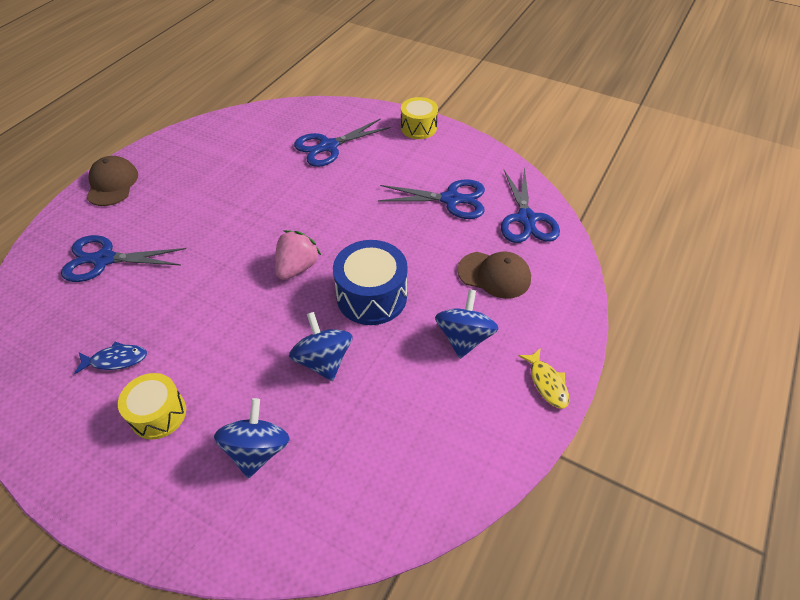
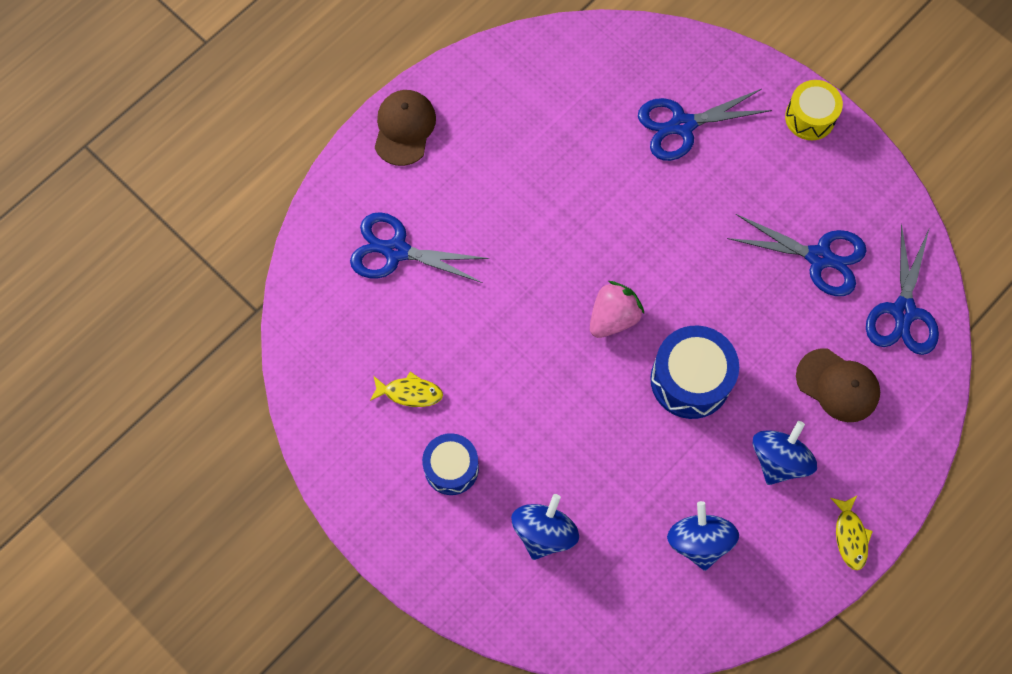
camera: 15 degrees right, 20 degrees up
blue fish [74,342,147,374] -> yellow fish [370,372,443,407]
yellow drum [118,373,186,439] -> blue drum [422,433,479,495]
blue spinning top [289,312,353,381] -> blue spinning top moved to [667,501,739,571]

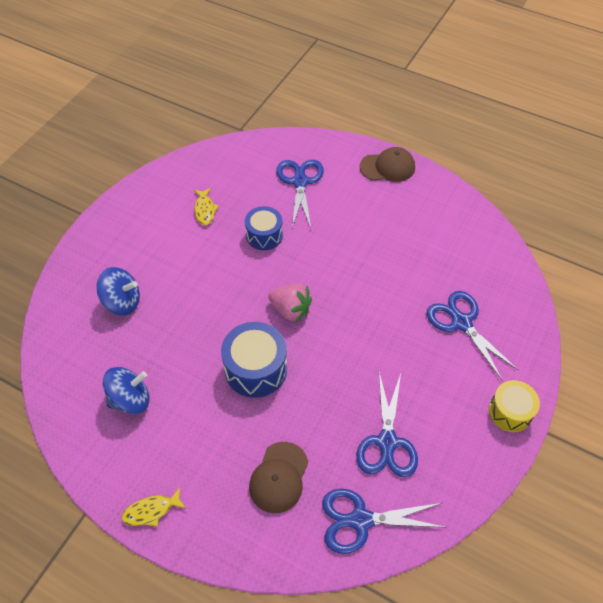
camera: 75 degrees right, 15 degrees down
blue drum [422,433,479,495] -> blue drum moved to [245,206,283,250]
blue spinning top [753,421,817,485] -> none

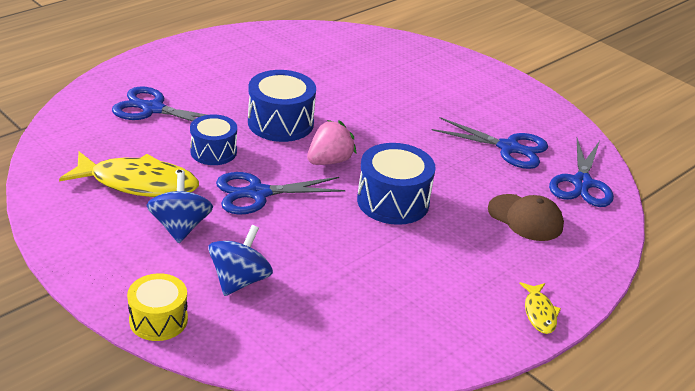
camera: 75 degrees left, 20 degrees down
blue spinning top [103,367,150,414] -> blue spinning top moved to [147,172,213,243]
yellow fish [194,188,219,225] -> yellow fish [59,152,199,197], size x2.05
brown cap [360,147,415,182] -> none
blue scissors [427,291,519,380] -> blue scissors moved to [216,172,346,215]
yellow drum [489,380,540,432] -> yellow drum moved to [127,273,188,341]
none -> blue drum [248,70,316,142]

